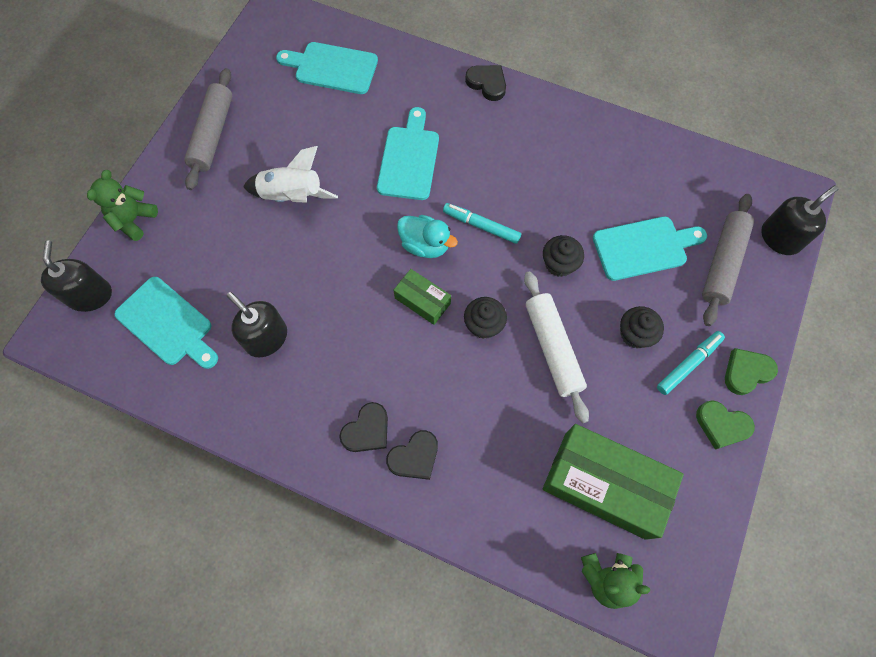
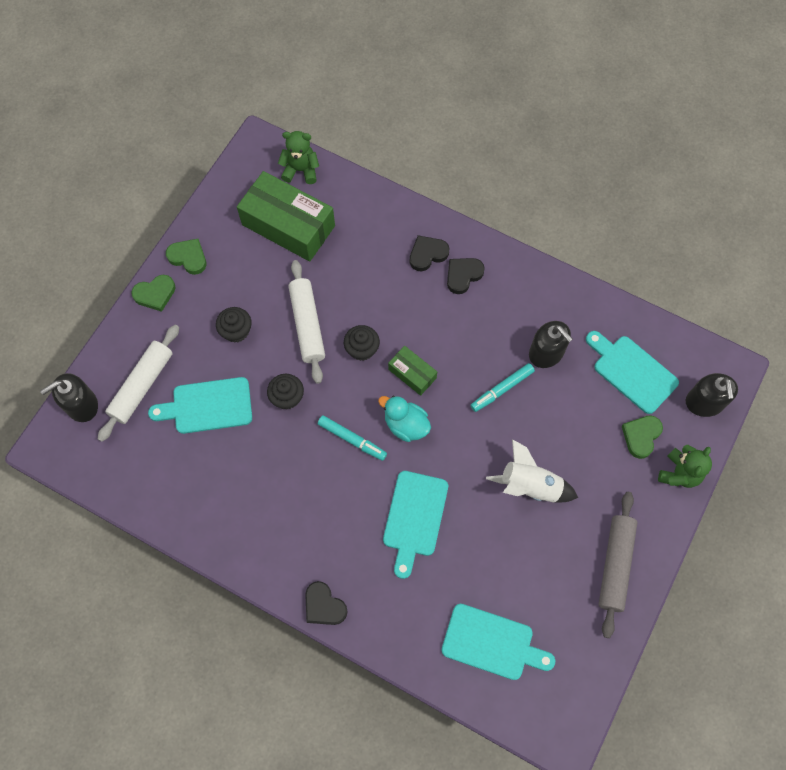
camera: 175 degrees left, 0 degrees up
turquoise marker [657,331,725,395] -> turquoise marker moved to [470,363,535,412]
grey rolling pin [702,194,754,326] -> white rolling pin [98,325,179,442]
none -> green heart [622,416,663,459]

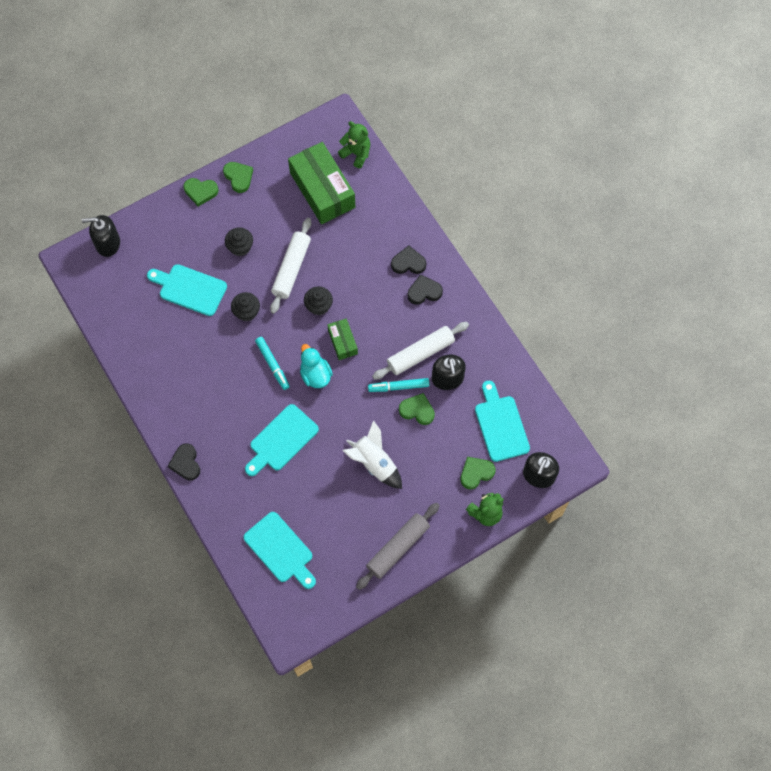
camera: 30 degrees right, 0 degrees up
white rolling pin [98,325,179,442] -> white rolling pin moved to [372,322,469,380]
none -> green heart [399,393,435,425]

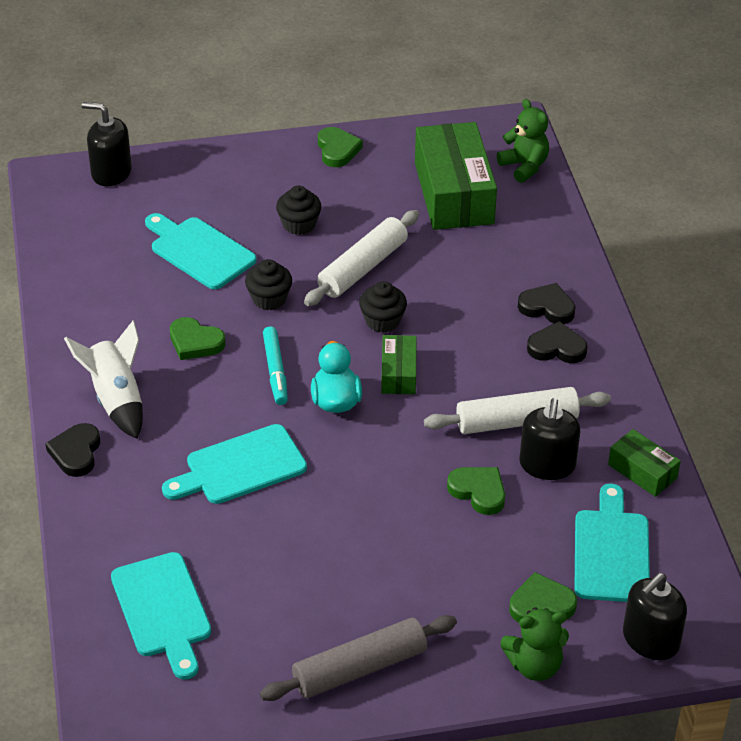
camera: 20 degrees right, 25 degrees down
green heart [184,178,218,206] -> green heart moved to [170,317,225,360]
white rocket [343,420,402,489] -> white rocket moved to [64,320,143,439]
turquoise marker [368,378,429,392] -> none
none -> green box [608,429,681,497]

